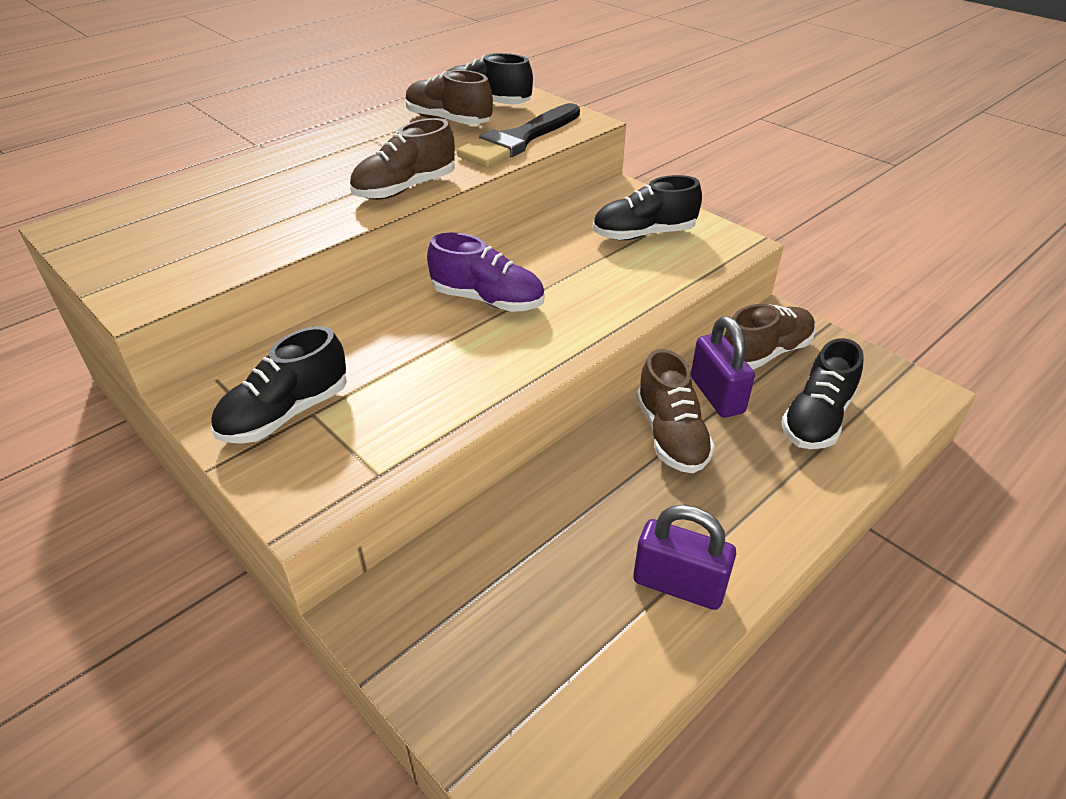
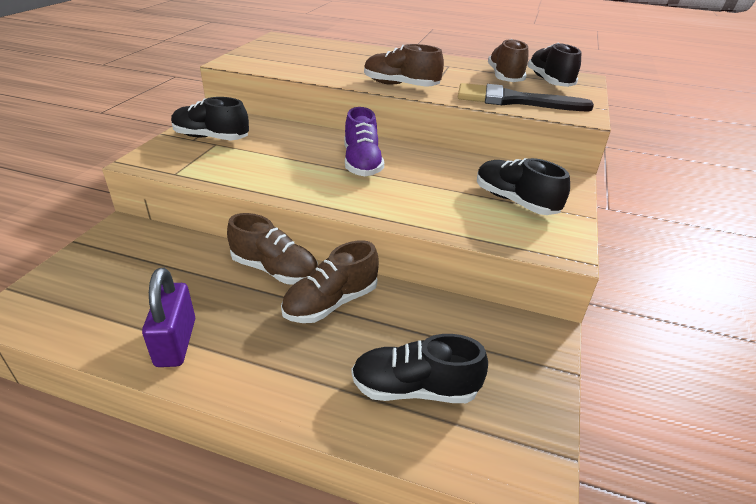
camera: 60 degrees right, 5 degrees down
purple padlock [691,316,755,418] -> none
brown shoe [724,304,815,370] -> brown shoe moved to [227,213,318,285]

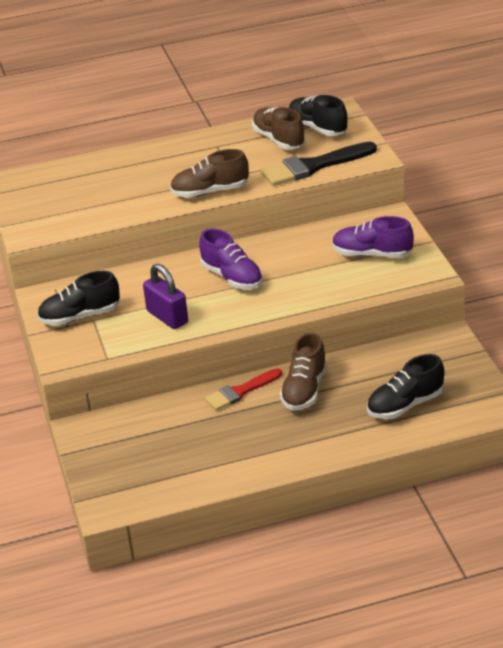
camera: 30 degrees left, 0 degrees up
purple padlock [142,268,195,367] -> purple padlock moved to [143,264,188,329]
brown shoe [227,213,318,285] -> red brush [205,368,282,411]
black shoe [477,158,570,215] -> purple shoe [332,216,414,258]

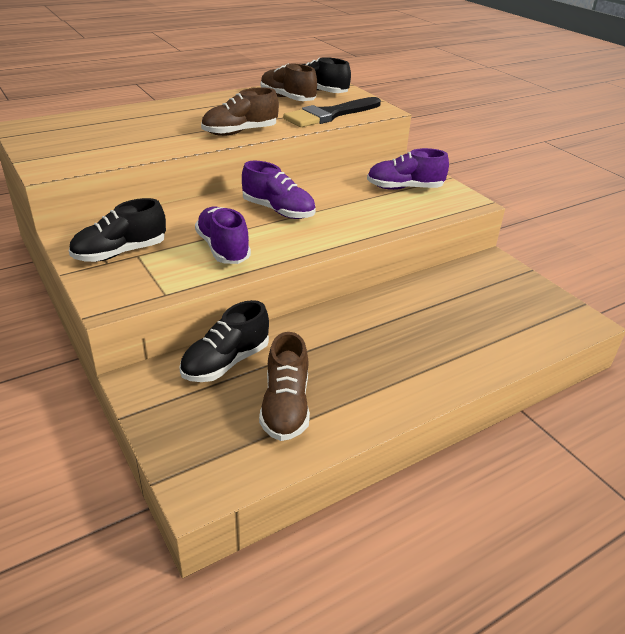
camera: 20 degrees left, 0 degrees up
purple padlock [143,264,188,329] -> purple shoe [195,206,251,264]
red brush [205,368,282,411] -> none
brown shoe [280,333,327,411] -> brown shoe moved to [259,332,310,441]
black shoe [367,354,444,419] -> black shoe moved to [179,300,269,382]

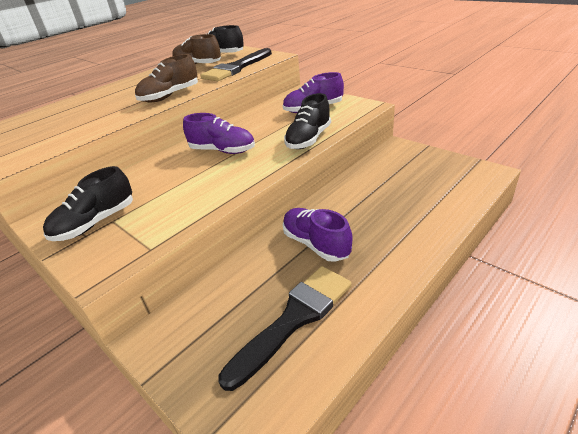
camera: 10 degrees left, 0 degrees up
black shoe [179,300,269,382] -> black shoe moved to [284,93,331,149]
purple shoe [195,206,251,264] -> purple shoe moved to [283,208,353,262]
brown shoe [259,332,310,441] -> black brush [219,266,352,391]

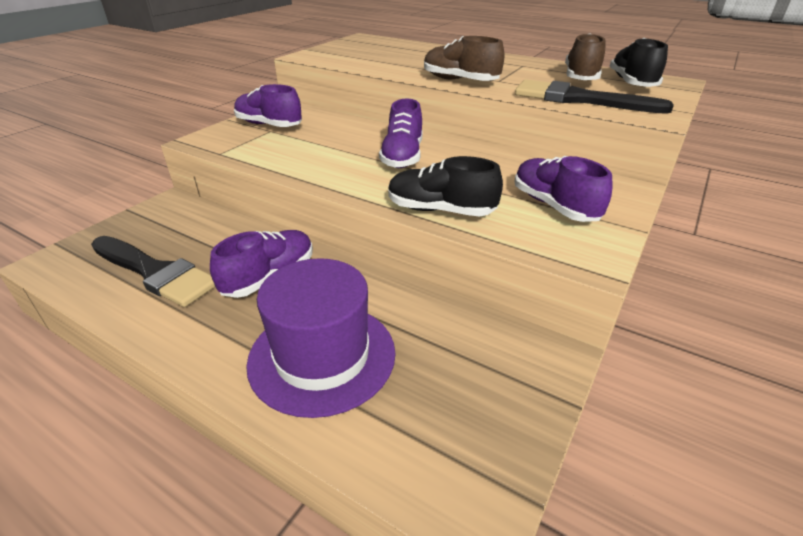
camera: 75 degrees right, 0 degrees up
black shoe [43,166,133,241] -> purple shoe [234,84,302,127]
none -> purple hat [246,258,395,418]

